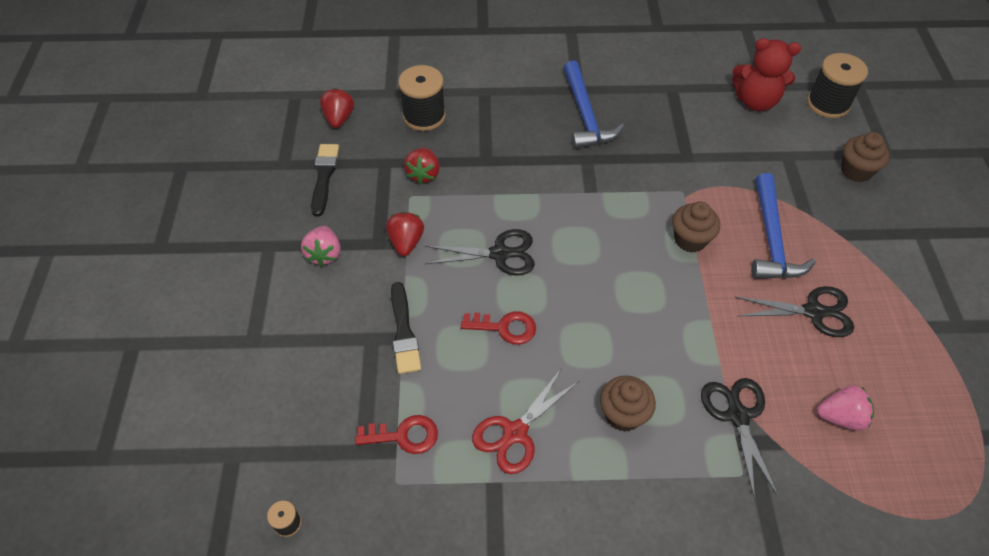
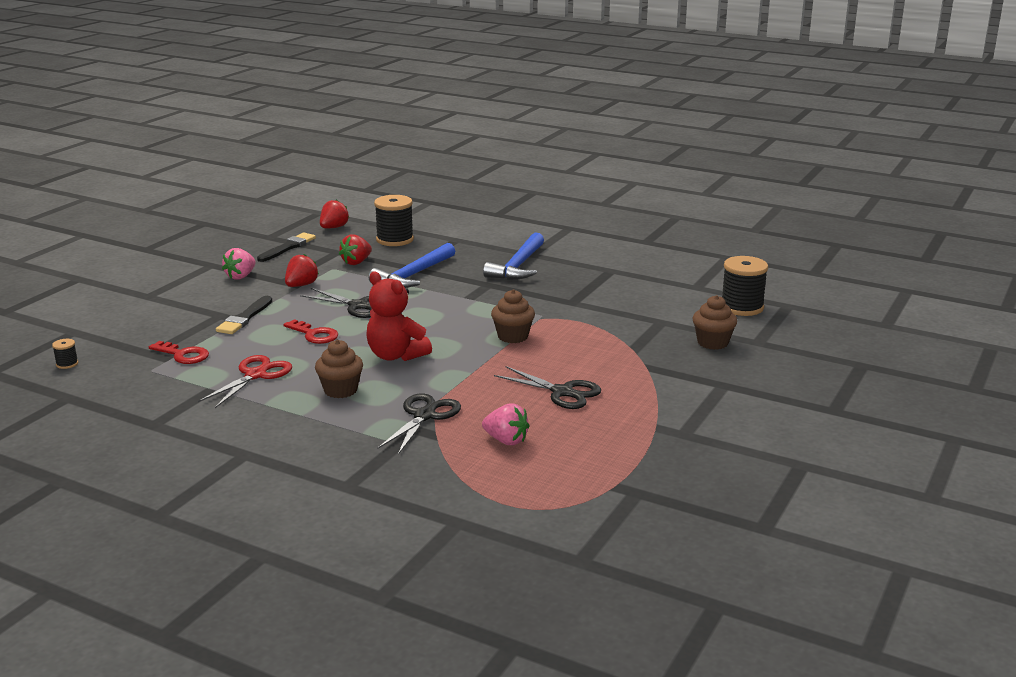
camera: 30 degrees right, 30 degrees down
red scissors [472,369,579,474] -> red scissors turned 135 degrees clockwise [198,355,292,408]
red teddy bear [732,38,801,111] -> red teddy bear moved to [367,272,432,361]
blue hammer [751,173,816,279] -> blue hammer moved to [369,243,455,288]

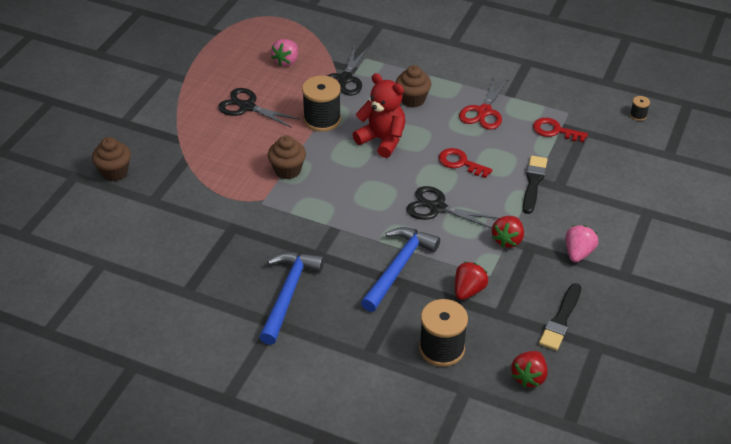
camera: 175 degrees right, 20 degrees up
pink strawberry [482,403,529,445] -> pink strawberry turned 90 degrees counterclockwise [271,39,298,67]
black spool [722,256,768,316] -> black spool moved to [302,76,341,132]

